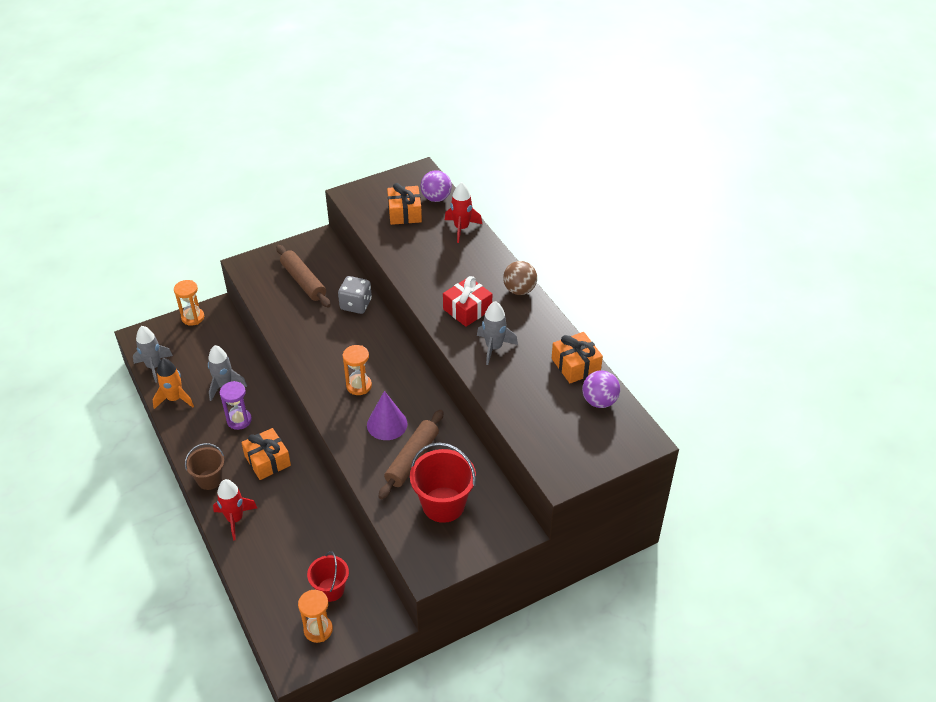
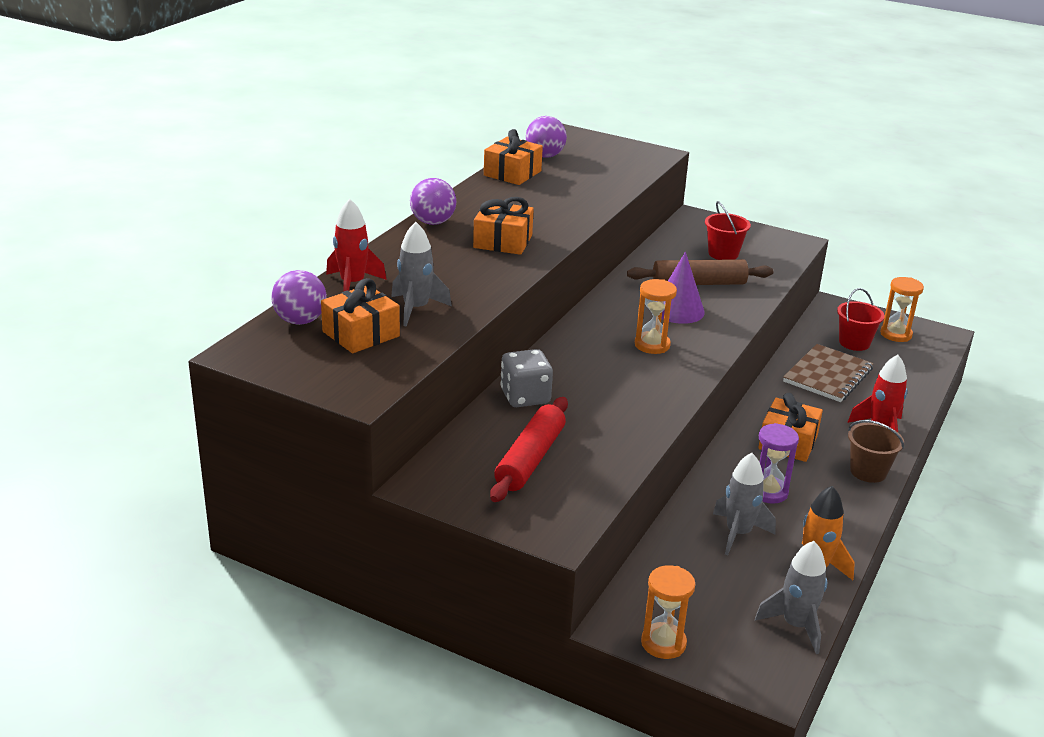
camera: 125 degrees left, 15 degrees down
brown rolling pin [276,245,331,308] -> red rolling pin [490,397,568,502]
red bucket [410,442,476,523] -> red bucket [705,201,751,260], size x0.63
red gift [443,276,492,327] -> orange gift [473,197,534,255]
grey rocket [477,301,518,365] -> grey rocket moved to [391,222,452,327]
brown ball [503,261,537,295] -> purple ball [410,178,456,225]
none -> brown notebook [783,344,874,402]

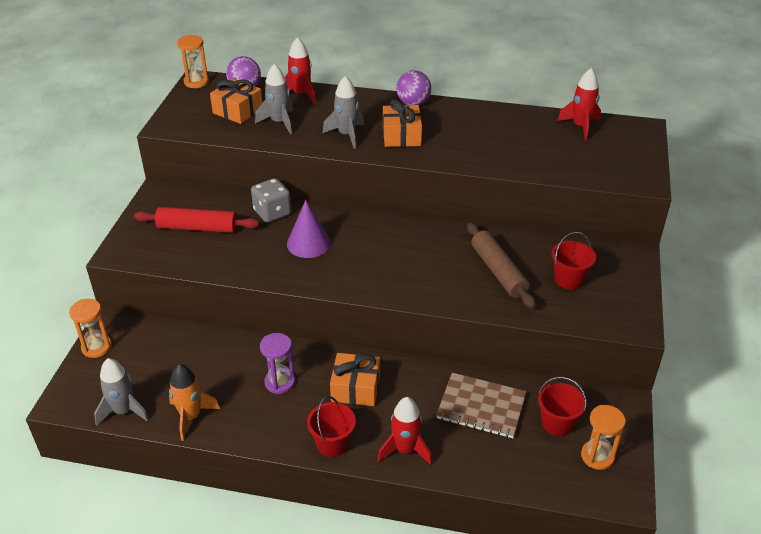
camera: 75 degrees right, 10 degrees up
orange gift [484,129,543,185] -> none
purple ball [526,116,567,158] -> red rocket [557,68,601,141]
orange hourglass [635,279,677,354] -> orange hourglass moved to [177,35,209,88]
purple cone [662,252,705,324] -> purple cone moved to [287,200,331,258]
grey rocket [713,453,776,555] -> grey rocket moved to [323,76,364,149]
brown bucket [848,420,904,483] -> red bucket [307,396,356,457]

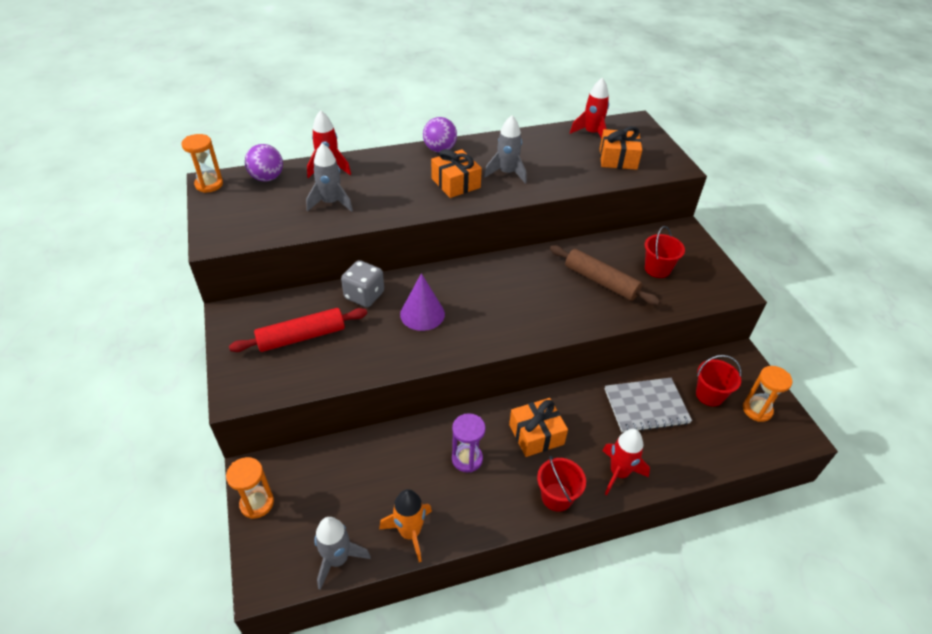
camera: 30 degrees left, 5 degrees up
orange gift [210,79,262,124] -> orange gift moved to [600,126,642,170]
grey rocket [323,76,364,149] -> grey rocket moved to [484,115,527,184]
brown notebook [436,373,527,438] -> grey notebook [605,378,692,432]

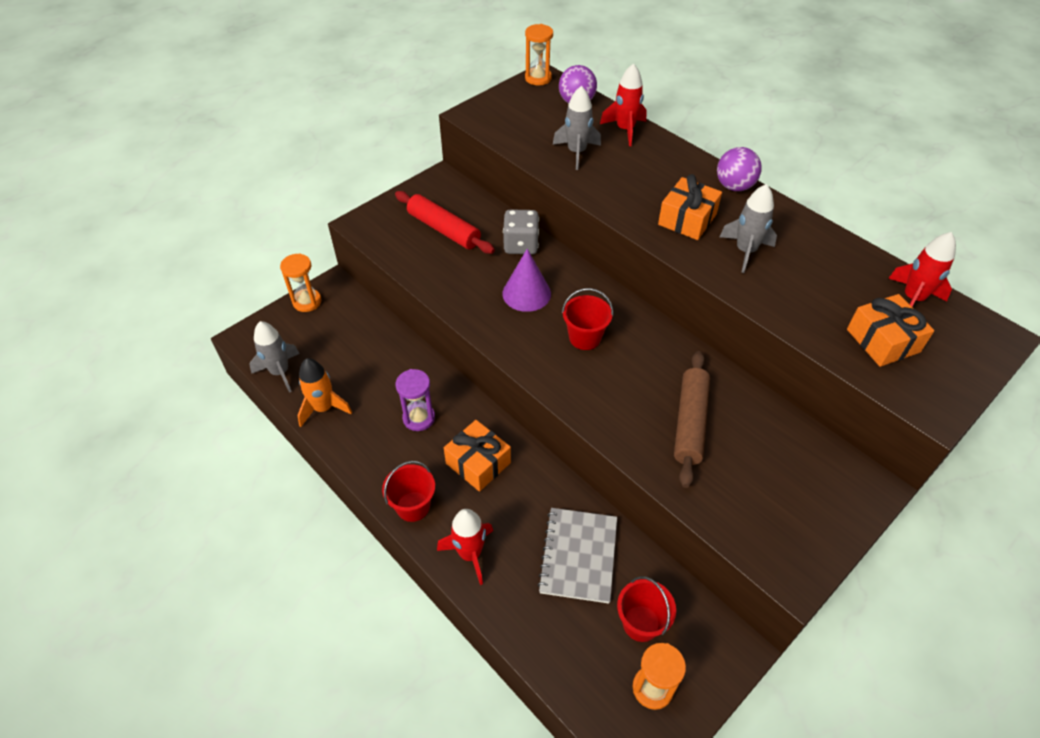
camera: 65 degrees right, 5 degrees up
grey notebook [605,378,692,432] -> grey notebook turned 45 degrees clockwise [537,508,617,603]
red bucket [644,226,685,278] -> red bucket moved to [562,288,613,350]

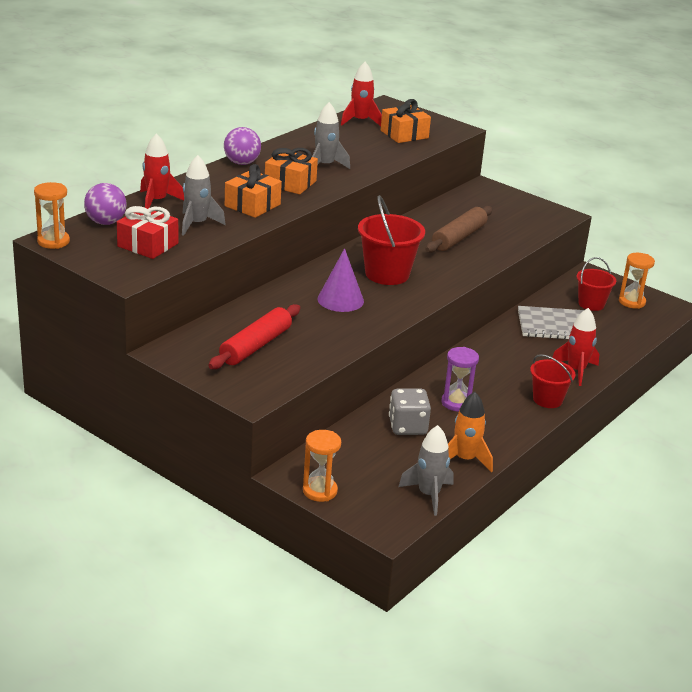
camera: 100 degrees left, 20 degrees down
orange gift [444,420,511,492] -> orange gift moved to [225,164,282,218]
grey dice [503,209,539,254] -> grey dice moved to [389,389,431,435]
red bucket [562,288,613,350] -> red bucket [358,195,425,285], size x1.58
brown rolling pin [674,351,710,488] -> brown rolling pin turned 60 degrees counterclockwise [425,206,492,253]
none -> red gift [117,206,178,259]

